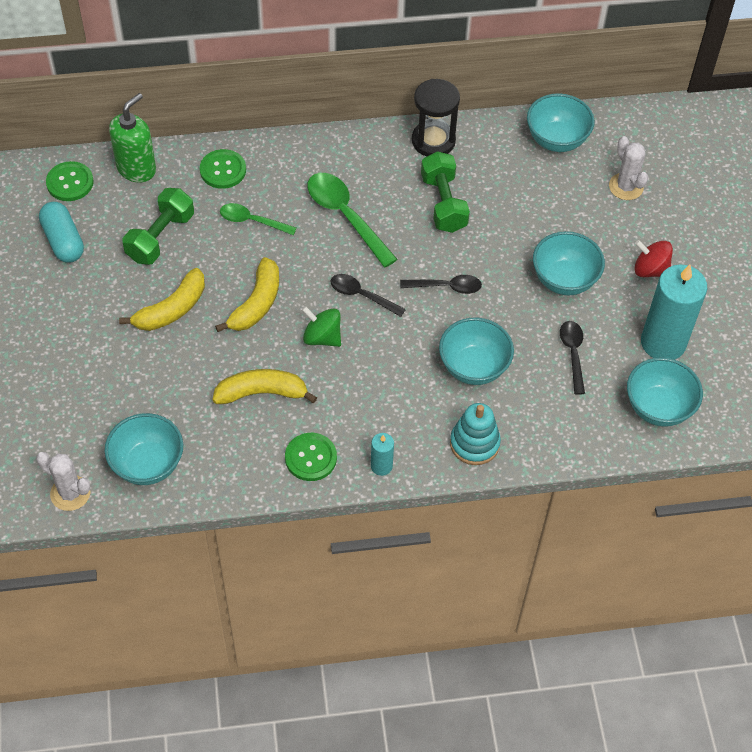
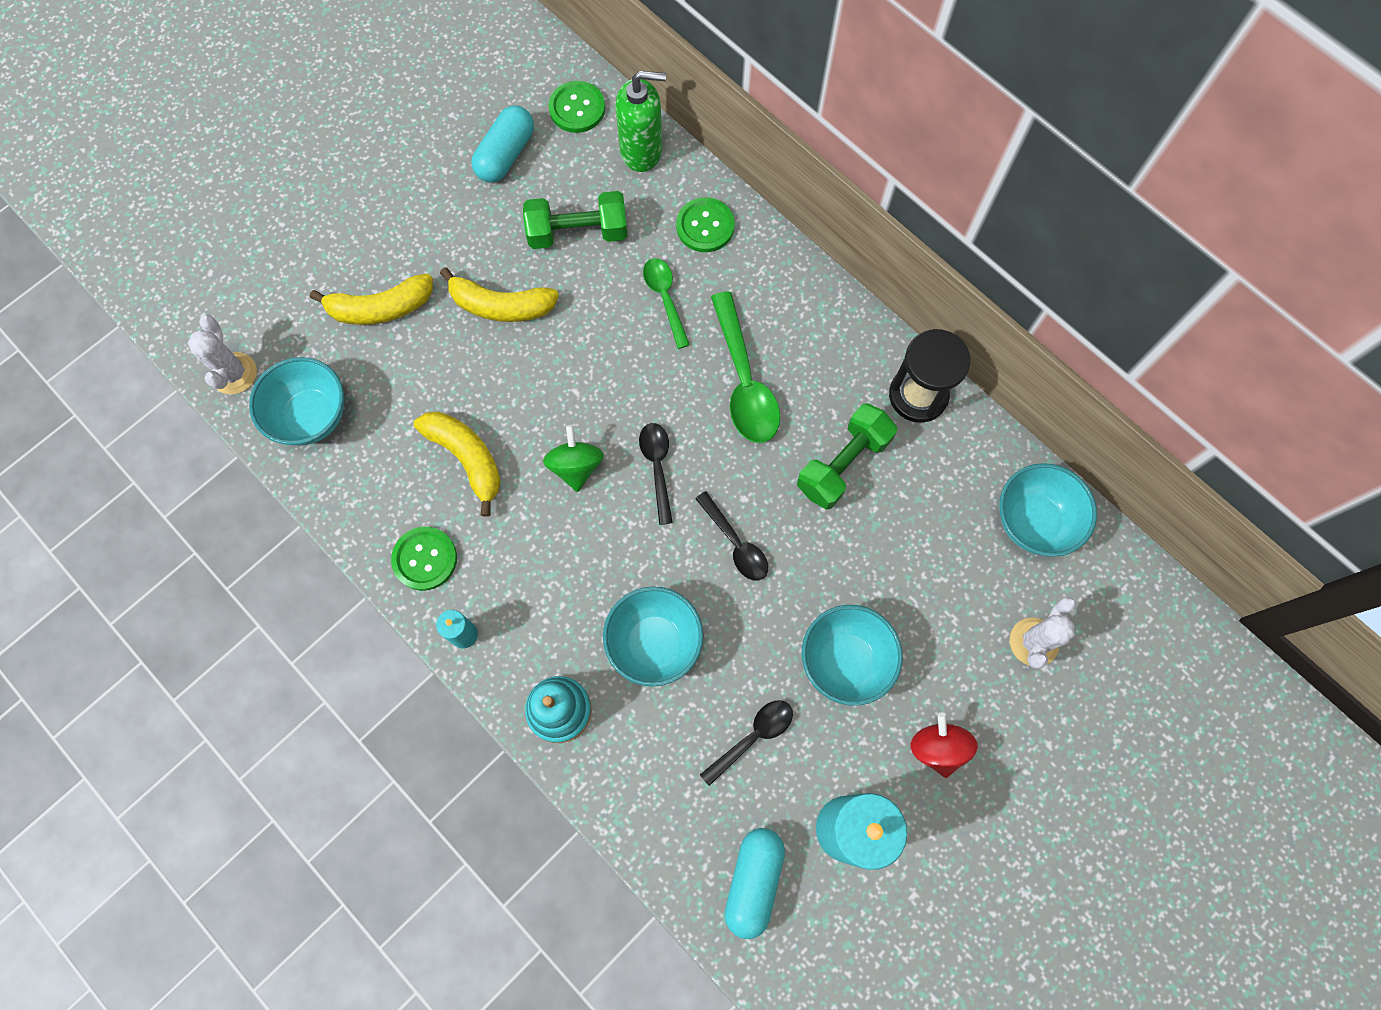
camera: 55 degrees right, 15 degrees up
yellow banana [215,257,279,332] -> yellow banana moved to [310,274,433,325]
green spoon [308,173,398,268] -> green spoon turned 150 degrees clockwise [711,291,780,443]
turquoise bowl [627,357,703,427] -> turquoise capsule [725,828,785,939]

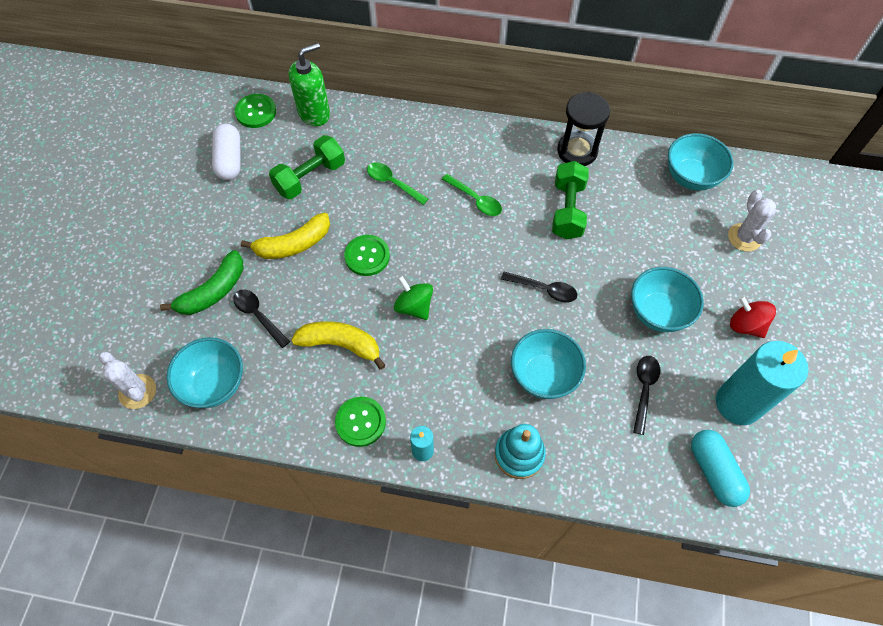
camera: 35 degrees left, 10 degrees down
yellow banana [310,274,433,325] -> green banana [160,250,244,315]
turquoise capsule [471,105,534,183] -> white capsule [212,124,241,180]
black spoon [639,423,673,525] -> black spoon moved to [233,289,290,348]
green button [676,197,735,252] -> green button moved to [344,235,390,276]
green spoon [711,291,780,443] -> green spoon [442,174,502,216], size x0.61

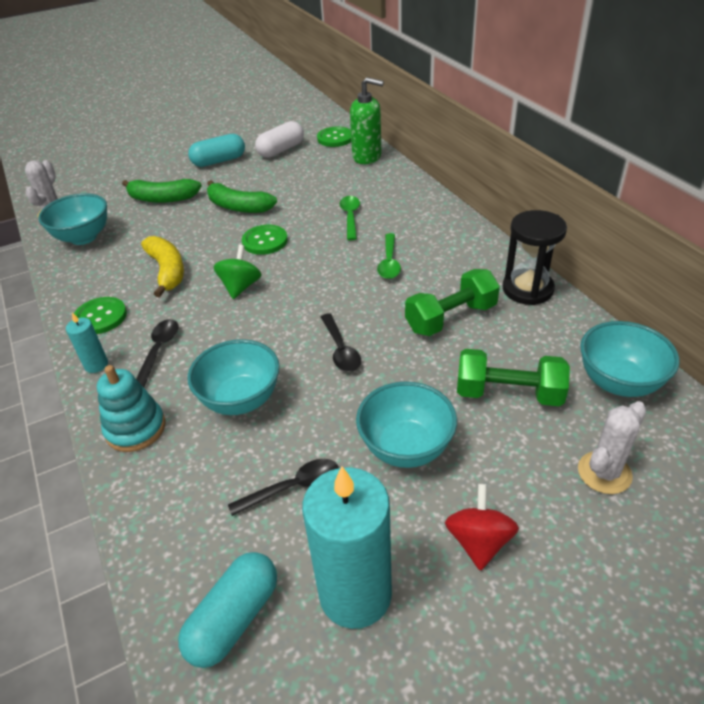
camera: 55 degrees right, 20 degrees down
black spoon [233,289,290,348] -> black spoon moved to [136,319,178,387]
yellow banana [241,213,330,259] -> green banana [207,180,277,213]
green dumbbell [269,135,345,199] -> green dumbbell moved to [457,349,570,406]
none -> turquoise capsule [188,134,245,167]

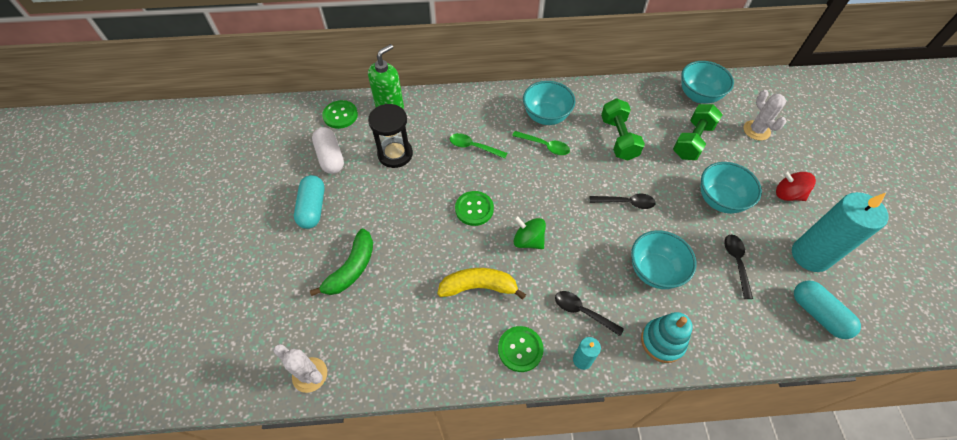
camera: 70 degrees left, 15 degrees up
turquoise bowl [38,193,107,245] -> turquoise bowl moved to [523,81,575,125]
green banana [207,180,277,213] -> none
black hourglass [503,210,567,305] -> black hourglass moved to [368,104,413,168]

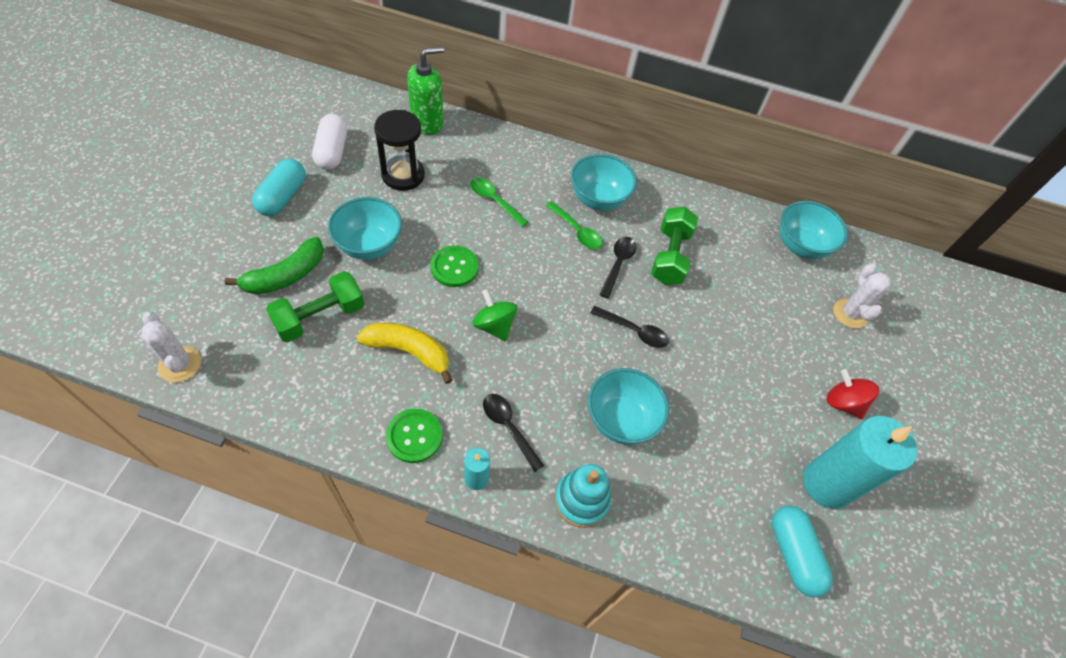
camera: 15 degrees right, 0 degrees up
green button [322,100,358,129] -> none
green dumbbell [673,104,723,160] -> green dumbbell moved to [266,271,365,342]
turquoise bowl [700,162,762,214] -> turquoise bowl moved to [328,197,402,260]
black spoon [724,235,753,299] -> black spoon moved to [599,237,636,299]

